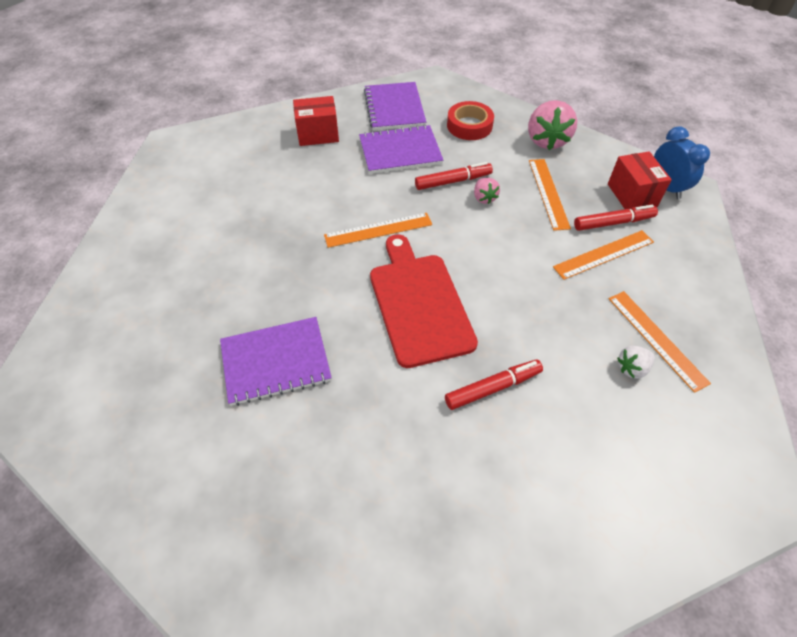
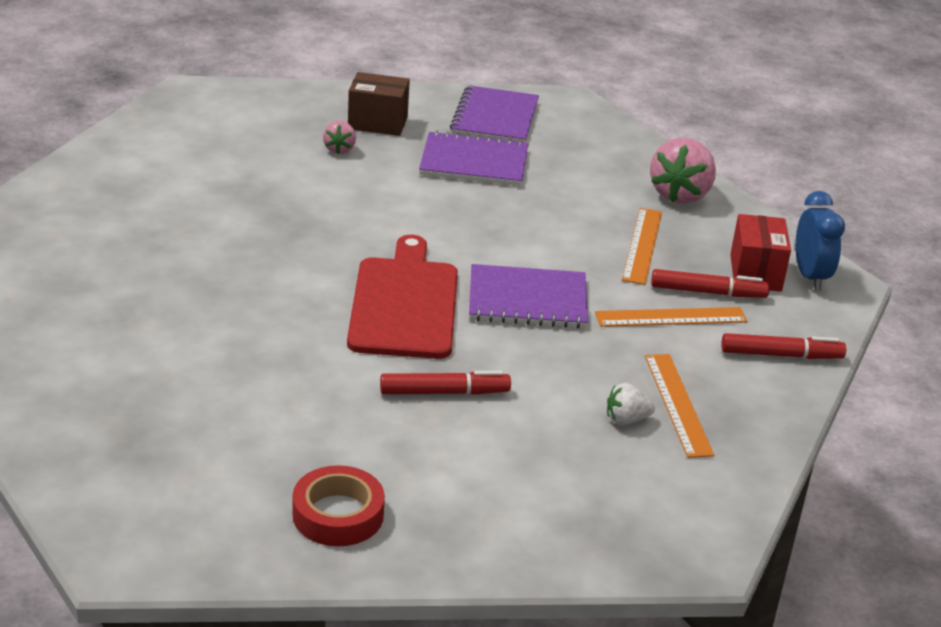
camera: 15 degrees right, 20 degrees down
purple notebook [220,317,332,406] -> purple notebook moved to [469,264,588,328]
red box [293,96,339,146] -> brown box [348,72,410,136]
orange ruler [324,213,432,248] -> none
red marker [415,162,493,190] -> red marker moved to [721,333,846,359]
red tape [447,101,494,140] -> red tape moved to [292,465,385,546]
pink strawberry [474,178,500,204] -> pink strawberry moved to [323,121,356,154]

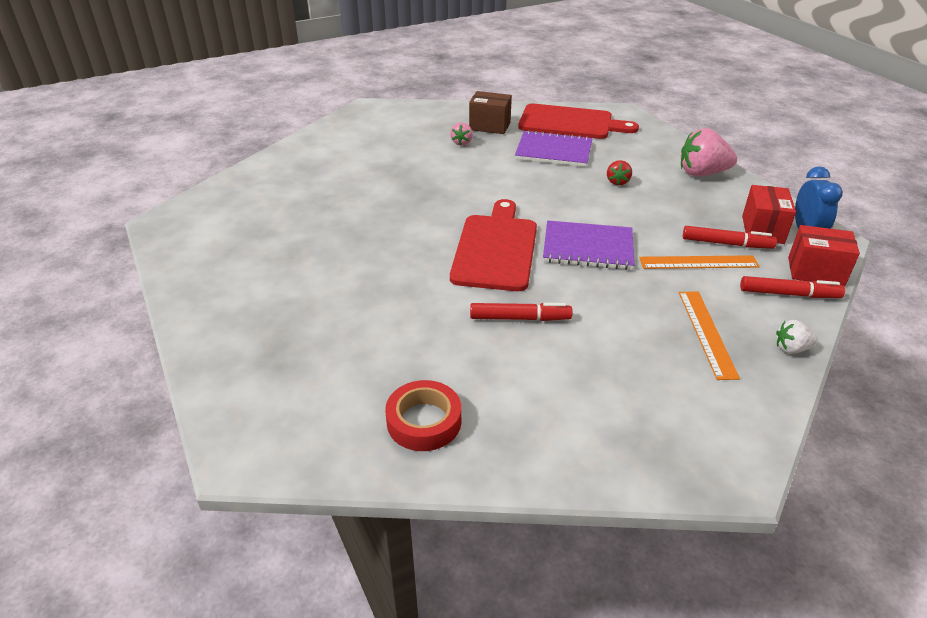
camera: 10 degrees right, 5 degrees up
purple notebook [450,85,539,142] -> red cutting board [518,104,639,139]
white strawberry [607,383,655,425] -> white strawberry moved to [776,320,818,354]
orange ruler [622,208,662,285] -> none
pink strawberry [650,138,716,204] -> pink strawberry turned 60 degrees clockwise [681,128,737,176]
none -> red strawberry [607,160,632,185]
none -> red box [788,225,860,286]

